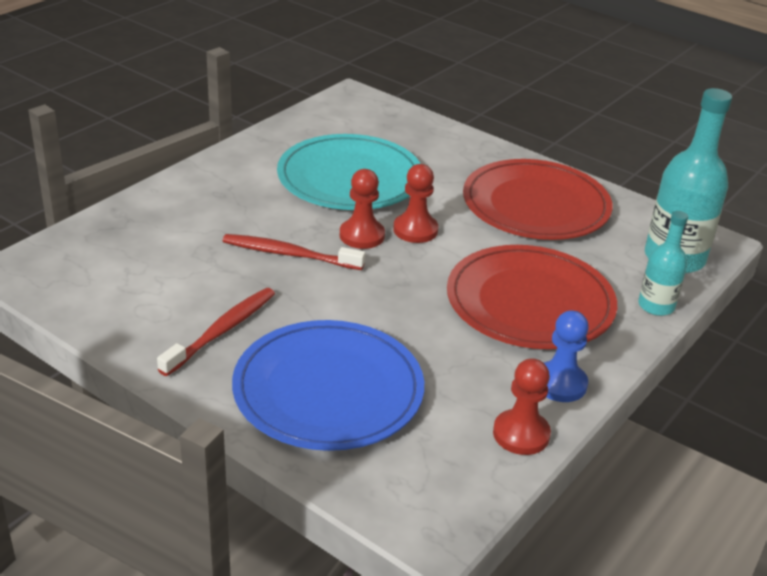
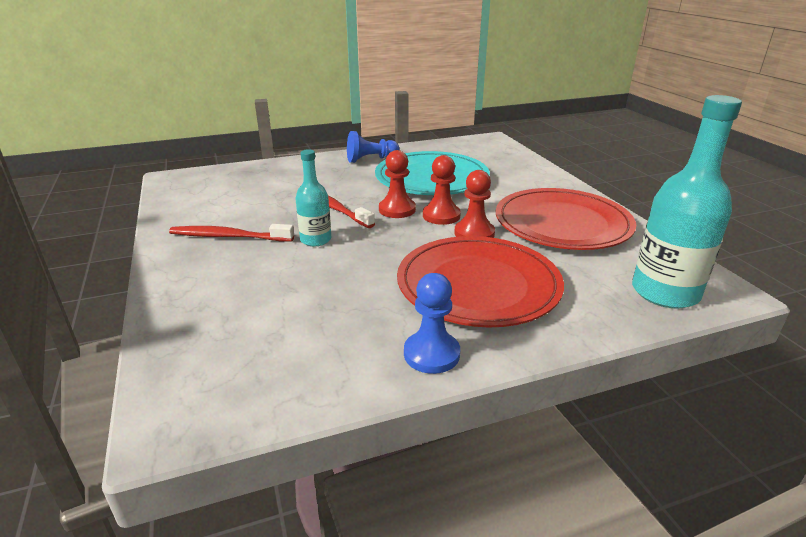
camera: 35 degrees right, 5 degrees down
red toothbrush [157,288,275,376] -> red toothbrush turned 150 degrees counterclockwise [169,224,294,242]
blue plate [232,320,424,451] -> none
red pawn [493,358,551,455] -> red pawn moved to [454,170,495,238]
turquoise bottle [638,211,688,316] -> turquoise bottle moved to [295,149,331,246]
none -> blue pawn [347,131,400,163]

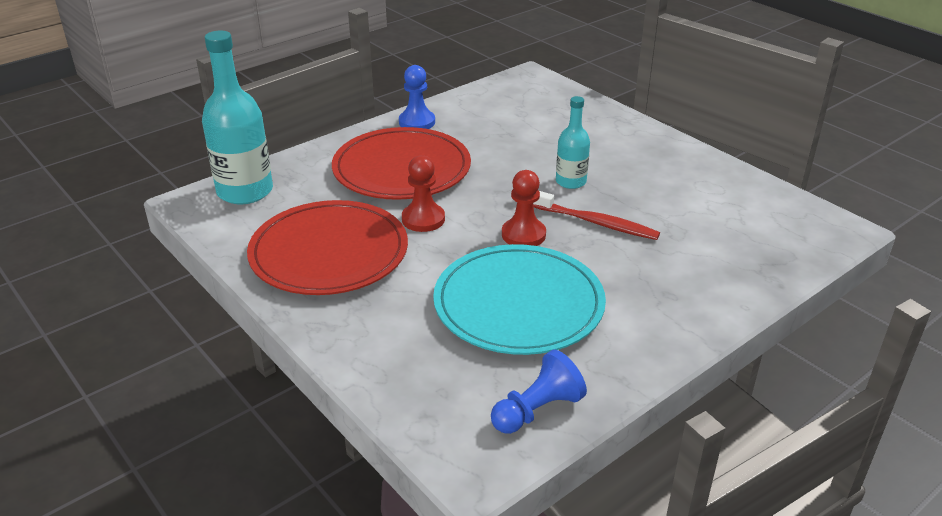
camera: 160 degrees right, 5 degrees up
red toothbrush [169,224,294,242] -> none
blue pawn [347,131,400,163] -> blue pawn moved to [491,350,587,434]
red pawn [423,155,461,225] -> none

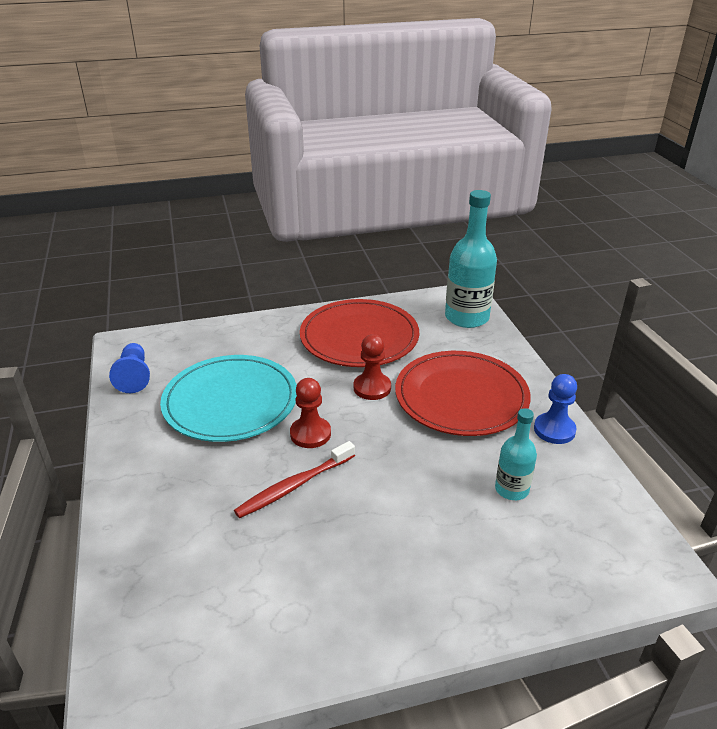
camera: 115 degrees right, 0 degrees up
turquoise bottle [556,96,590,189] -> turquoise bottle moved to [495,408,537,500]

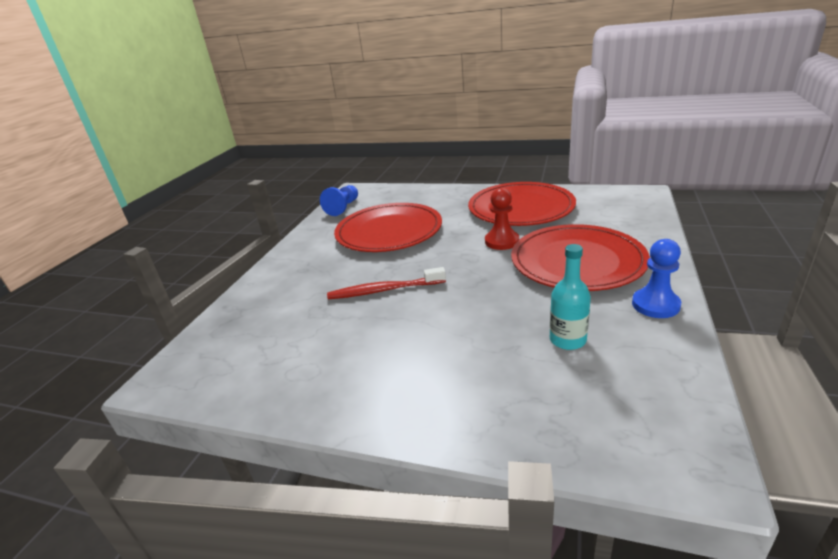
camera: 35 degrees right, 5 degrees down
turquoise plate [160,355,297,442] -> red plate [334,203,442,252]
red pawn [290,378,331,448] -> none
turquoise bottle [445,190,497,328] -> none

